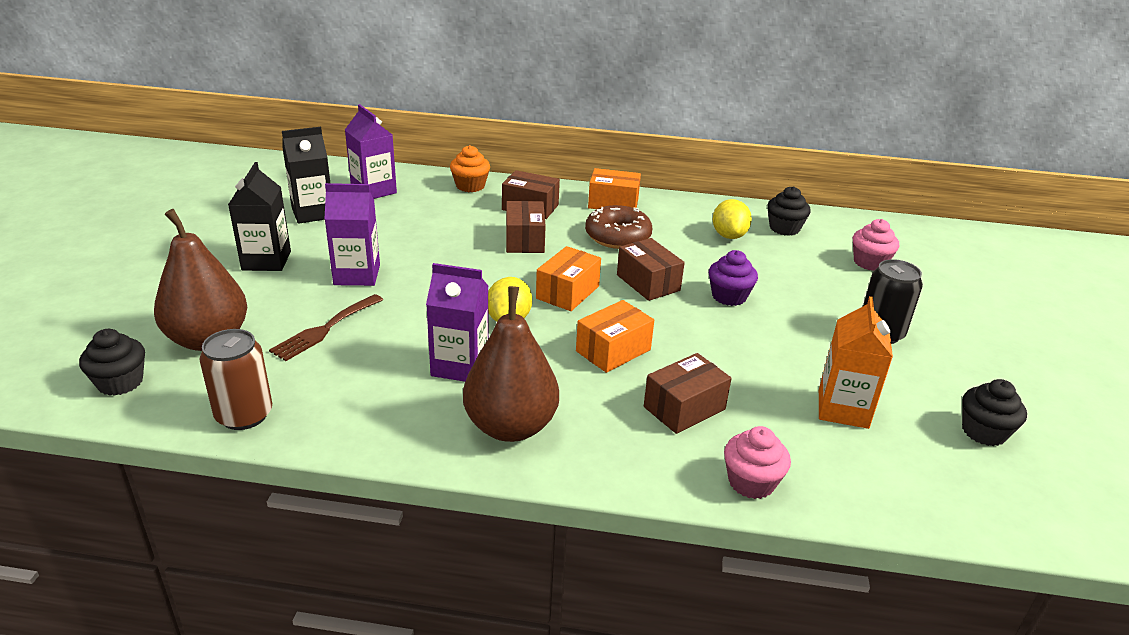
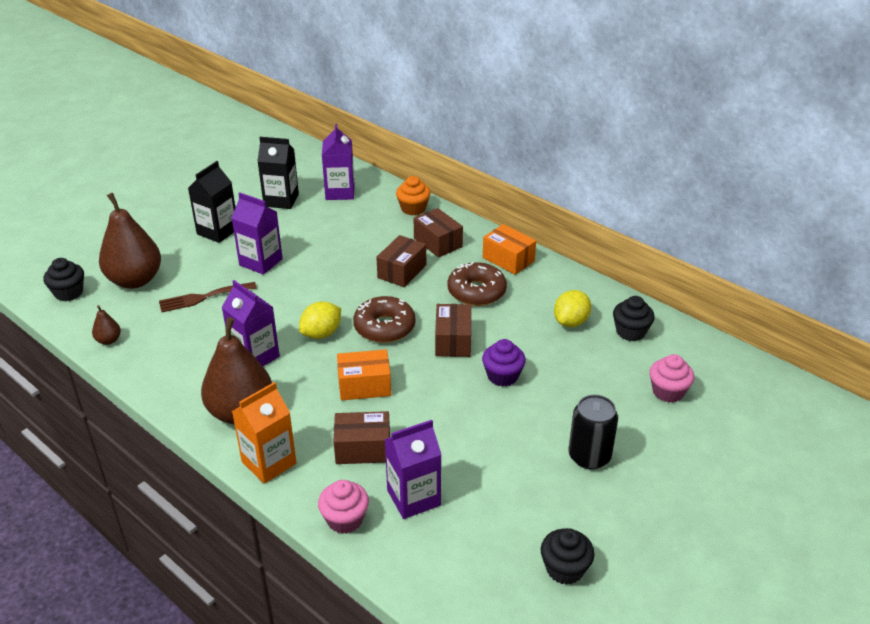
camera: 35 degrees right, 5 degrees up
brown can [199,329,272,430] -> brown pear [92,305,121,345]
orange box [536,246,601,311] -> brown donut [353,296,416,343]
orange carton [819,296,893,429] -> orange carton moved to [232,382,297,484]
none -> purple carton [385,420,442,519]

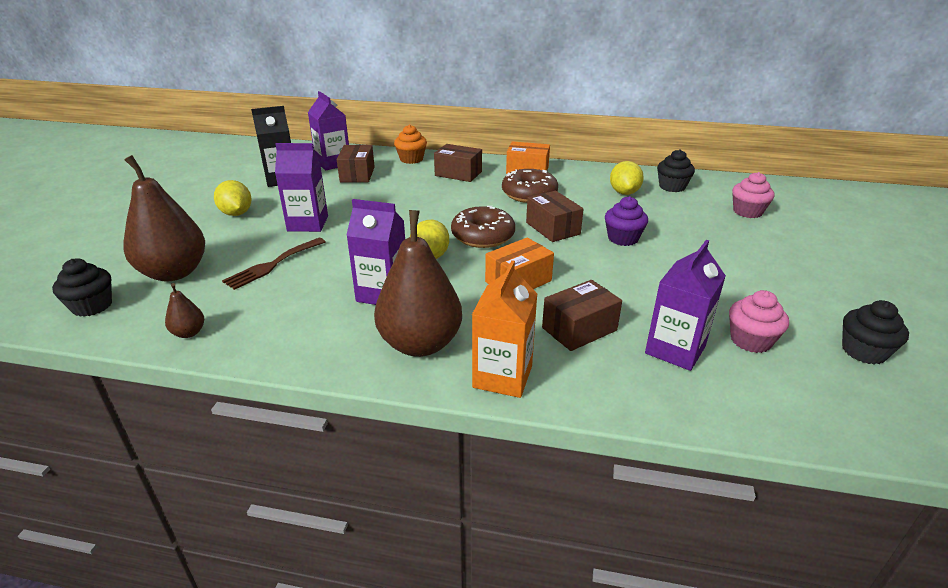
camera: 30 degrees left, 5 degrees down
black carton [188,161,236,243] -> yellow lemon [214,180,252,216]
pink cupcake [318,480,369,534] -> pink cupcake moved to [729,290,789,353]
brown box [376,235,426,287] -> brown box moved to [337,144,375,183]
black can [569,395,618,470] -> none

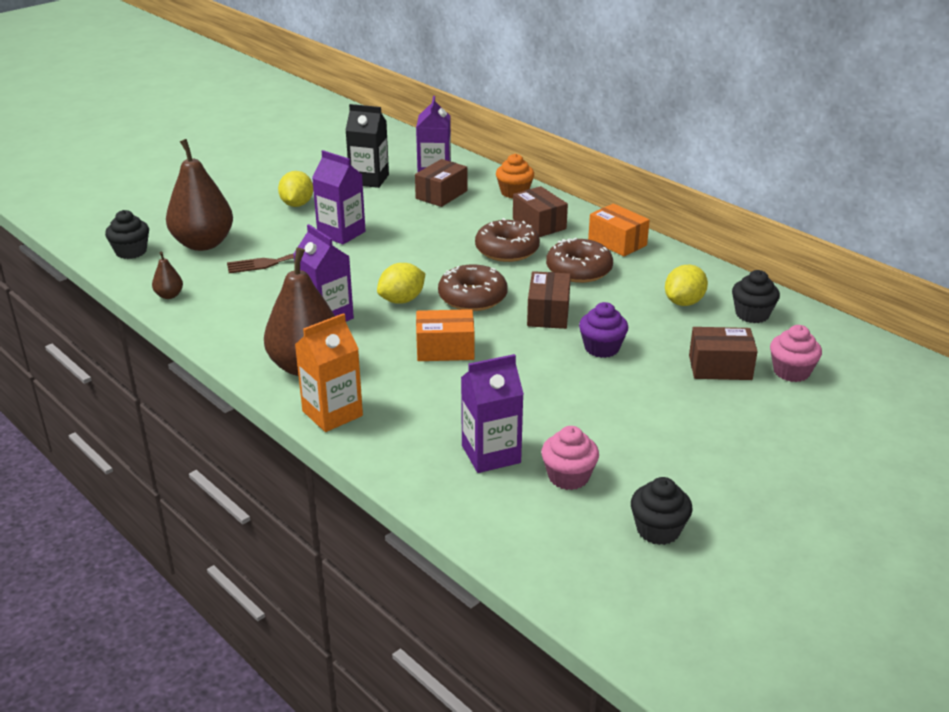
camera: 35 degrees right, 0 degrees up
brown box [542,280,622,351] -> brown box moved to [689,327,758,380]
none -> brown donut [475,218,540,262]

